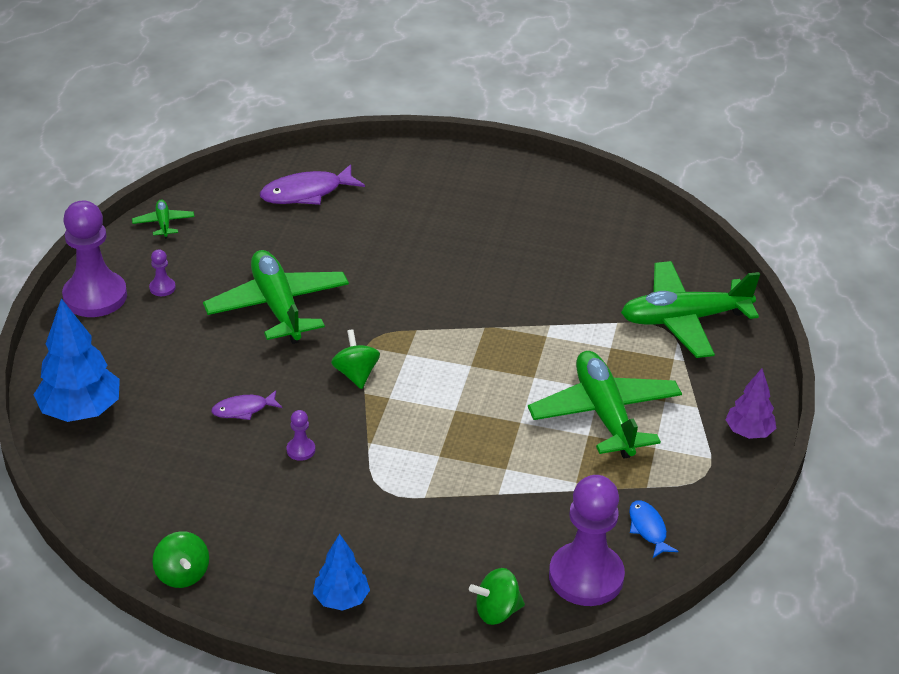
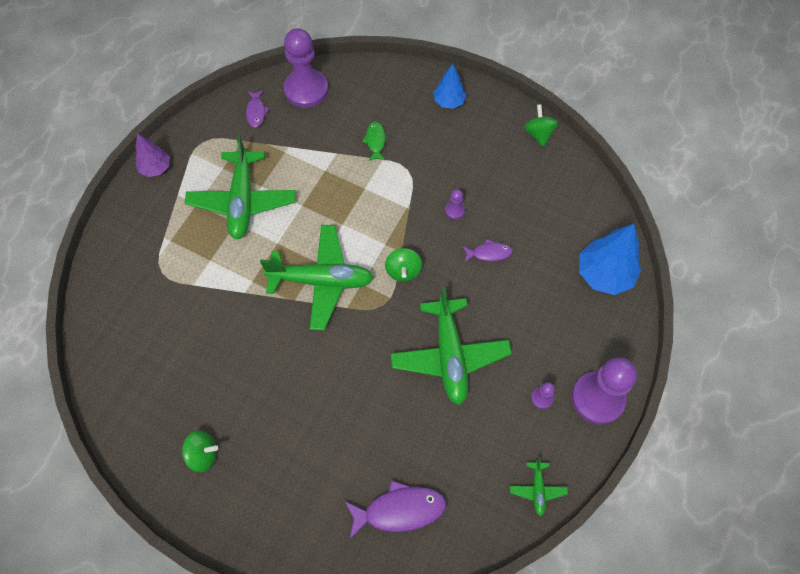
camera: 165 degrees left, 25 degrees up
green spinning top [469,568,525,625] -> green spinning top moved to [182,430,218,472]
green plane [621,261,760,358] -> green plane moved to [260,225,374,330]
blue fish [629,500,678,558] -> purple fish [246,90,269,128]
none -> green fish [362,121,386,161]

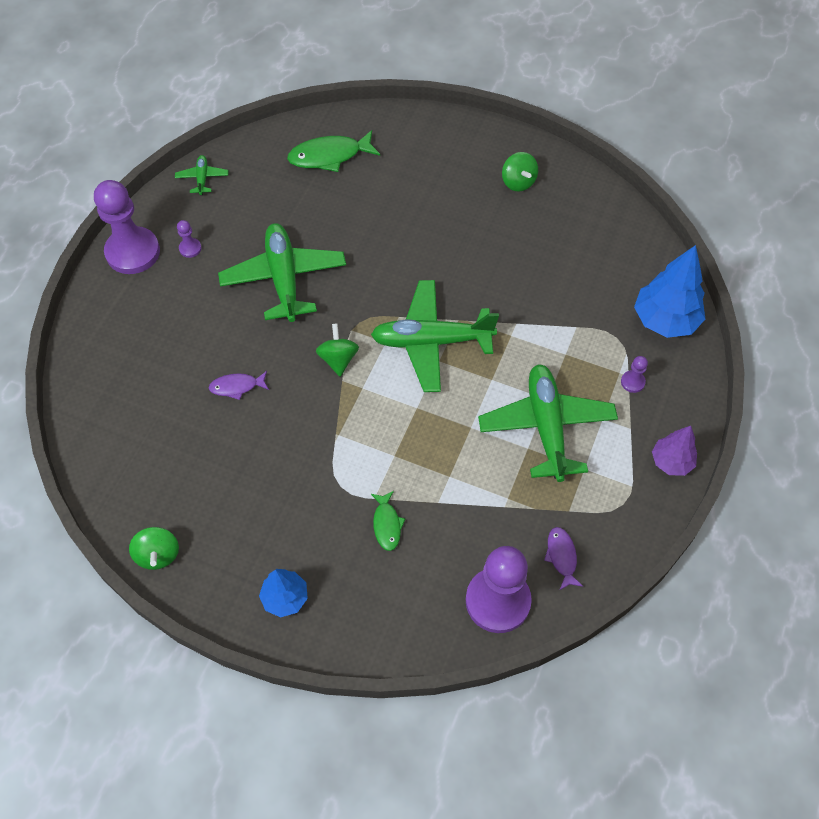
camera: 175 degrees right, 5 degrees down
green spinning top [182,430,218,472] -> green spinning top turned 105 degrees counterclockwise [502,152,538,191]
purple fish [344,480,446,539] -> green fish [287,130,380,172]
purple pawn [445,189,465,219] -> purple pawn moved to [621,356,648,393]
blue tree [579,224,641,295] -> blue tree moved to [634,245,705,338]

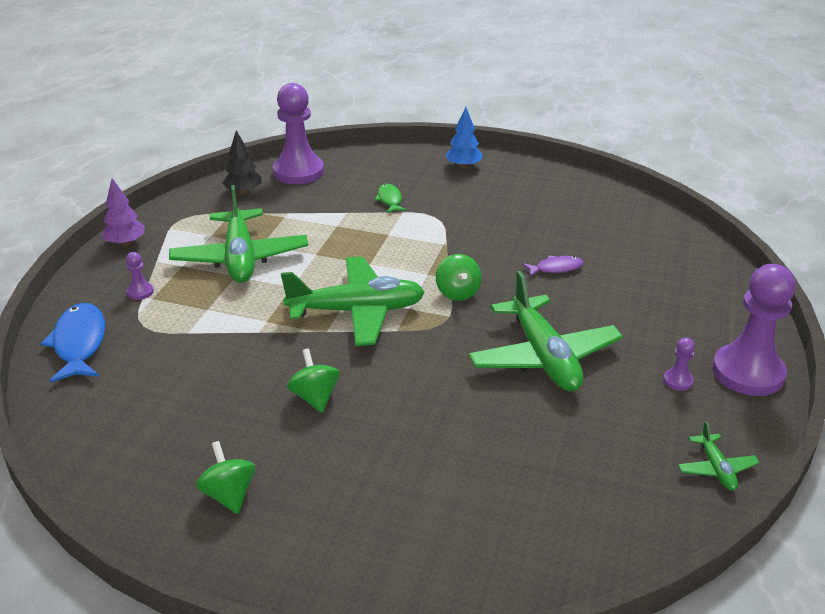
camera: 175 degrees right, 25 degrees down
green spinning top [129,527,179,570] -> green spinning top moved to [287,349,340,413]
green fish [287,130,380,172] -> none
purple fish [544,527,583,590] -> black tree [222,130,262,194]
blue tree [634,245,705,338] -> blue fish [41,303,105,383]

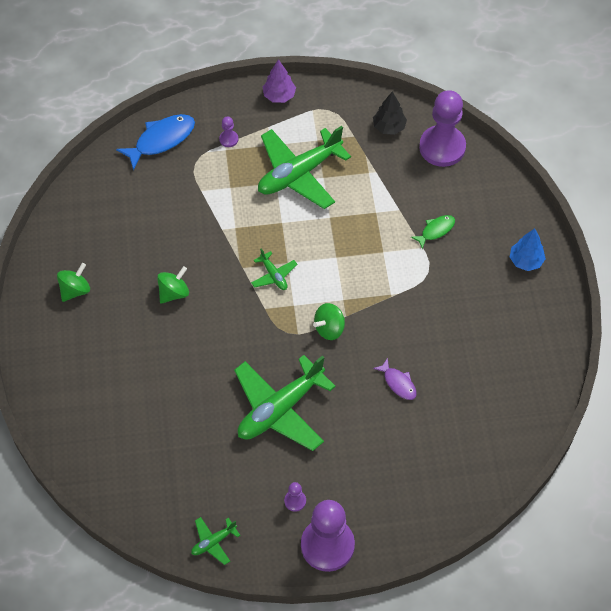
camera: 65 degrees right, 25 degrees up
green plane [281,257,425,346] -> green plane [251,248,298,290], size x0.45

